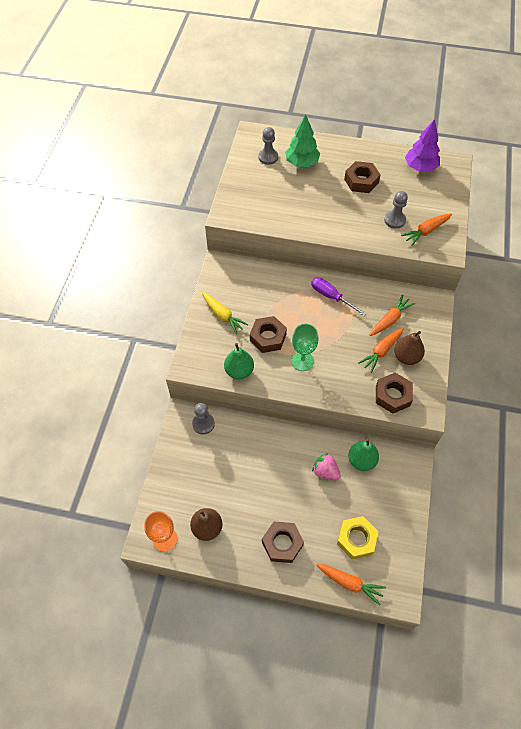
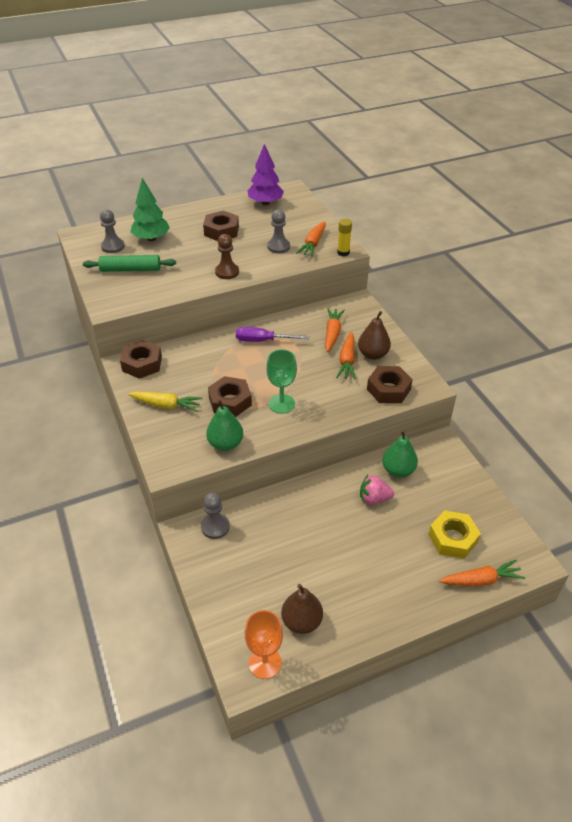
camera: 35 degrees left, 15 degrees down
brown nut [262,522,304,563] -> brown nut moved to [120,340,162,379]
none -> green rolling pin [83,255,176,272]
none -> brown pawn [215,234,239,279]
none -> yellow glue stick [337,219,352,256]

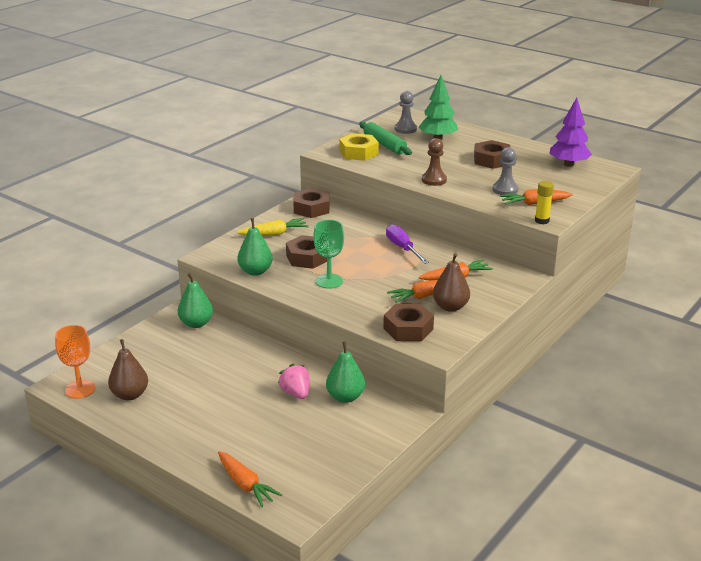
camera: 60 degrees right, 15 degrees down
yellow carrot [128,391,202,412] -> yellow carrot turned 90 degrees counterclockwise [238,218,309,236]
grey pawn [201,493,230,539] -> green pear [178,273,213,328]
yellow nut [428,510,481,559] -> yellow nut moved to [339,133,379,161]

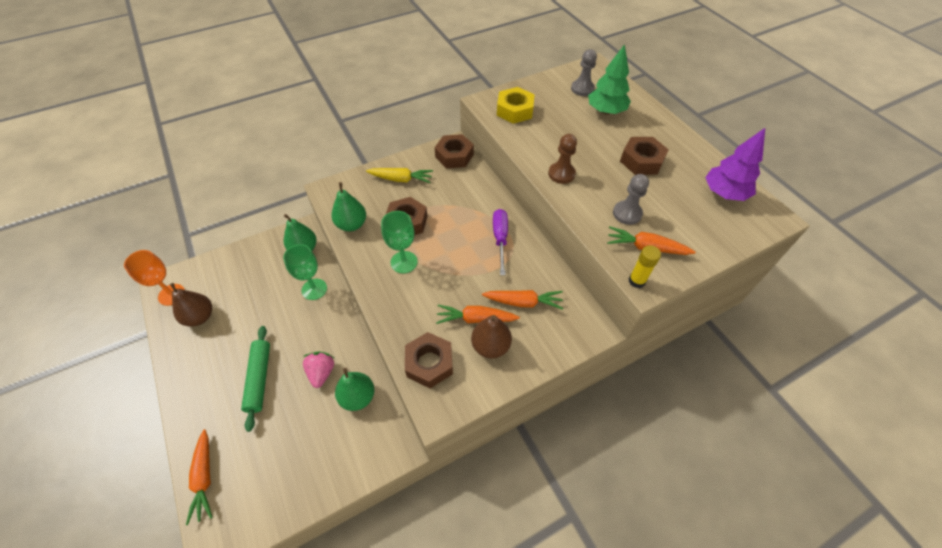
camera: 25 degrees right, 25 degrees up
green rolling pin [359,122,412,155] -> green rolling pin moved to [241,326,270,432]
none -> green goblet [283,244,327,300]

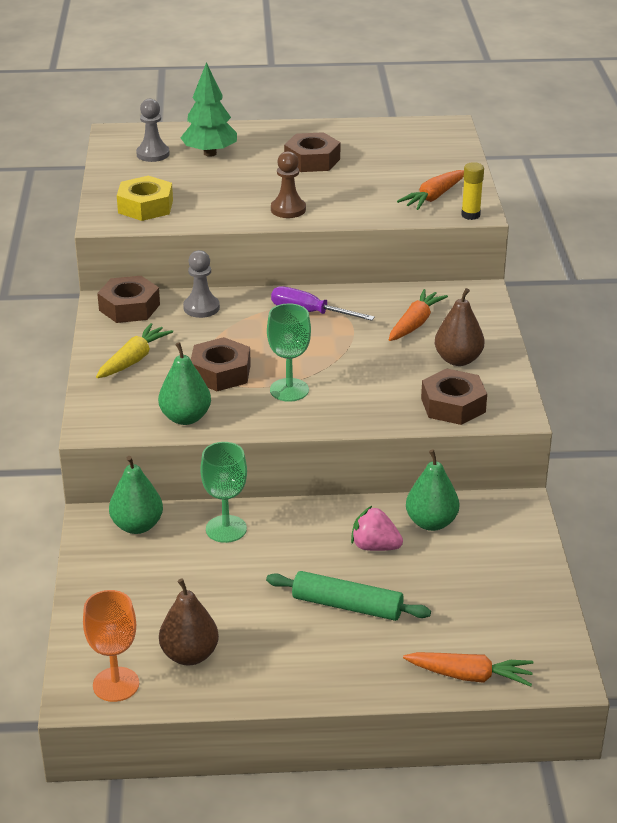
camera: 65 degrees left, 20 degrees down
orange carrot [436,305,520,324] -> none
grey pawn [613,174,649,225] -> grey pawn moved to [183,250,220,318]
purple tree [705,128,765,201] -> none

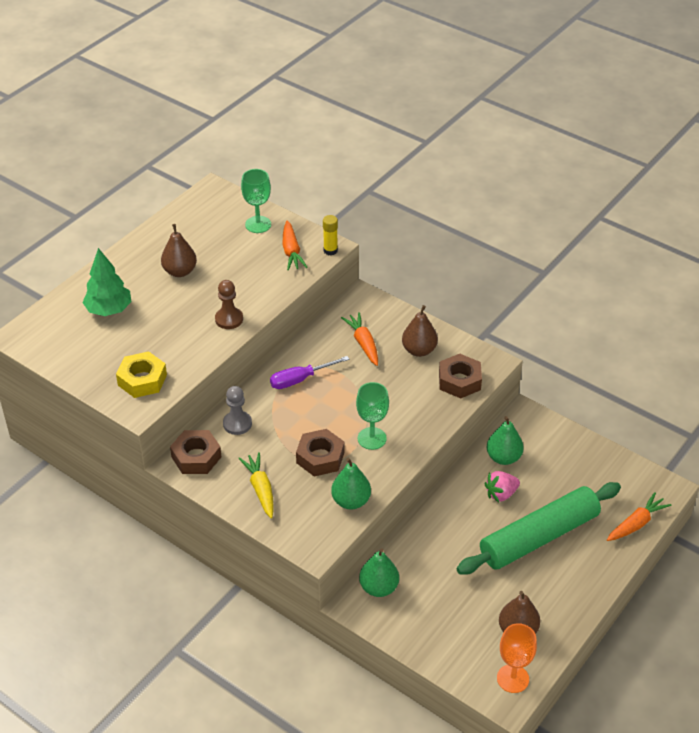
camera: 50 degrees left, 10 degrees up
grey pawn [136,99,170,162] -> none
green goblet [200,442,247,543] -> green goblet moved to [241,169,271,233]
green rolling pin [266,571,431,621] -> green rolling pin [457,482,621,575], size x1.74
brown nut [284,132,341,172] -> brown pear [161,224,197,277]

